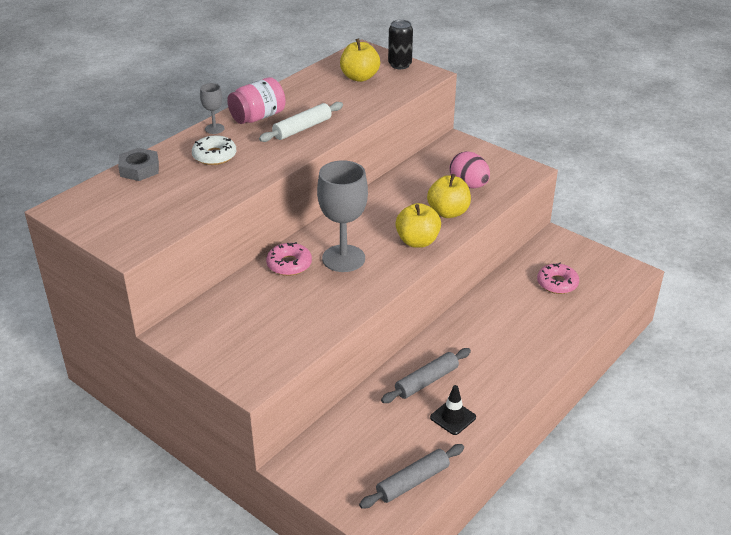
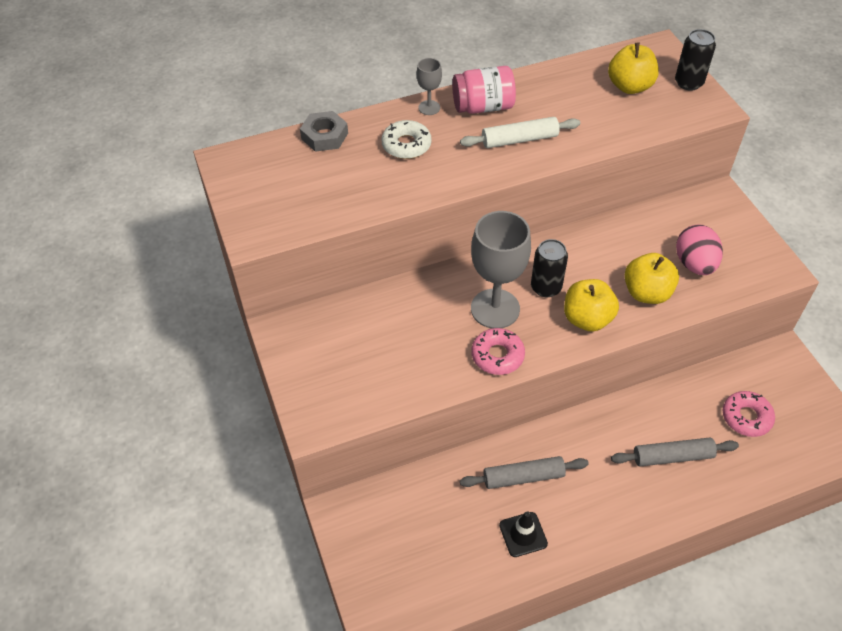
camera: 30 degrees right, 15 degrees up
pink donut [266,242,312,276] -> pink donut moved to [471,328,525,375]
grey rolling pin [359,444,464,509] -> grey rolling pin moved to [611,438,739,466]
none -> black can [531,239,568,297]

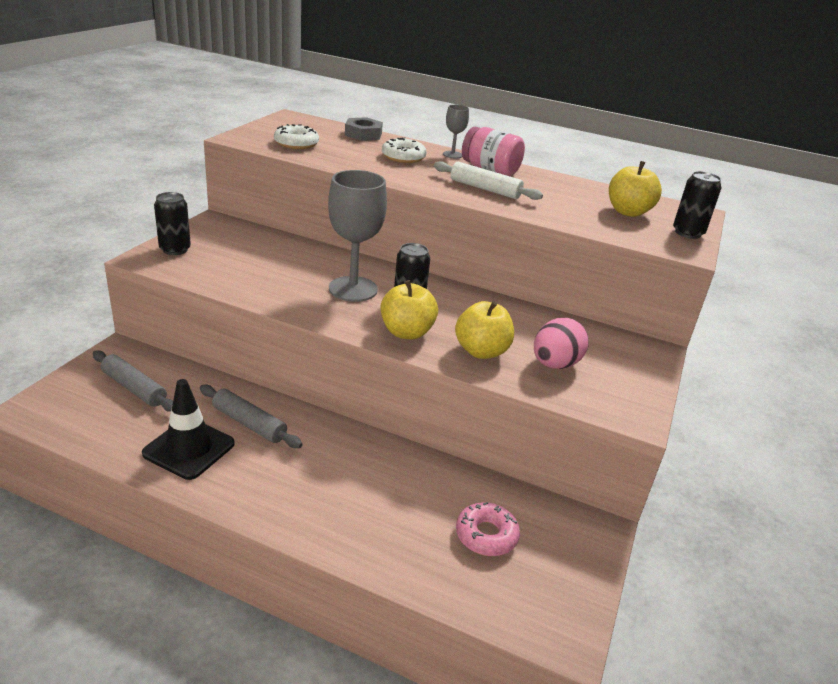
camera: 40 degrees right, 20 degrees down
pink donut [471,328,525,375] -> none
black traffic cone [499,511,548,557] -> black traffic cone [142,379,235,480], size x1.59
grey rolling pin [611,438,739,466] -> grey rolling pin moved to [93,350,173,412]
none -> black can [154,192,191,255]
none -> white donut [274,124,319,149]

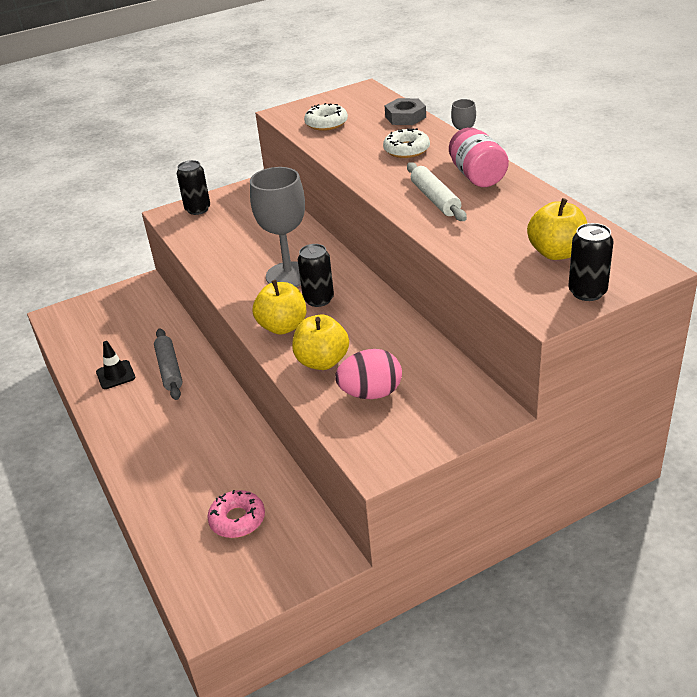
camera: 45 degrees right, 5 degrees up
grey rolling pin [93,350,173,412] -> none
black traffic cone [142,379,235,480] -> black traffic cone [96,341,135,389], size x0.63

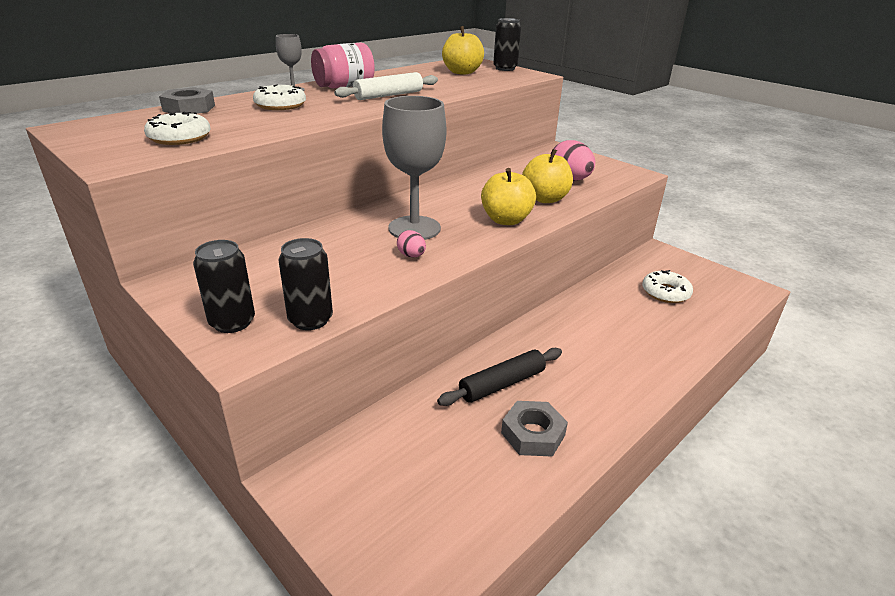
camera: 110 degrees left, 5 degrees down
black traffic cone [96,341,135,389] -> grey nut [501,401,568,457]
grey rolling pin [154,328,182,400] -> black rolling pin [437,348,562,406]
pink donut [207,490,265,538] -> white donut [642,270,693,303]
black can [298,244,334,307] -> black can moved to [278,238,333,330]
none -> pink egg [397,230,426,258]

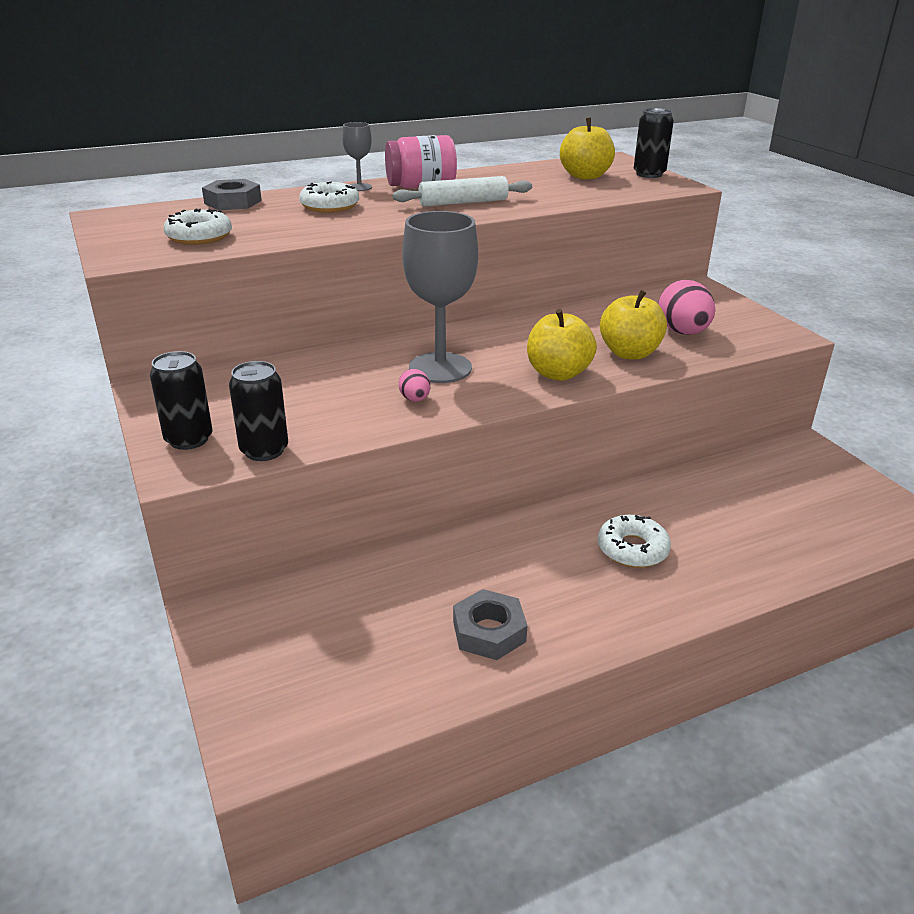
camera: 20 degrees right, 0 degrees up
black rolling pin [437,348,562,406] -> none
white donut [642,270,693,303] -> white donut moved to [598,515,671,568]

